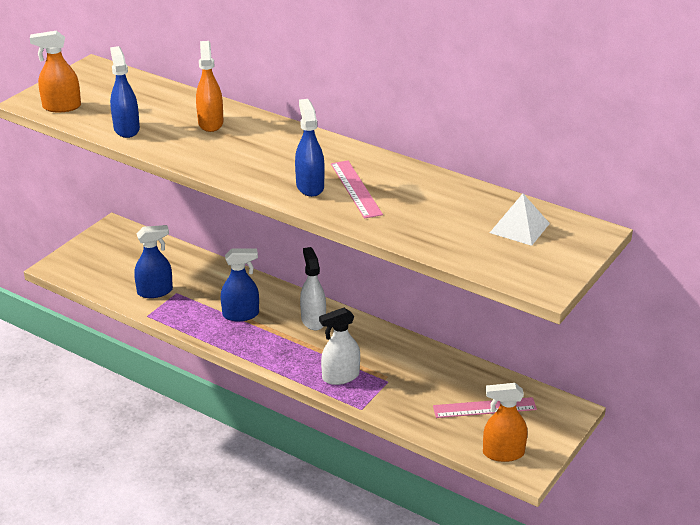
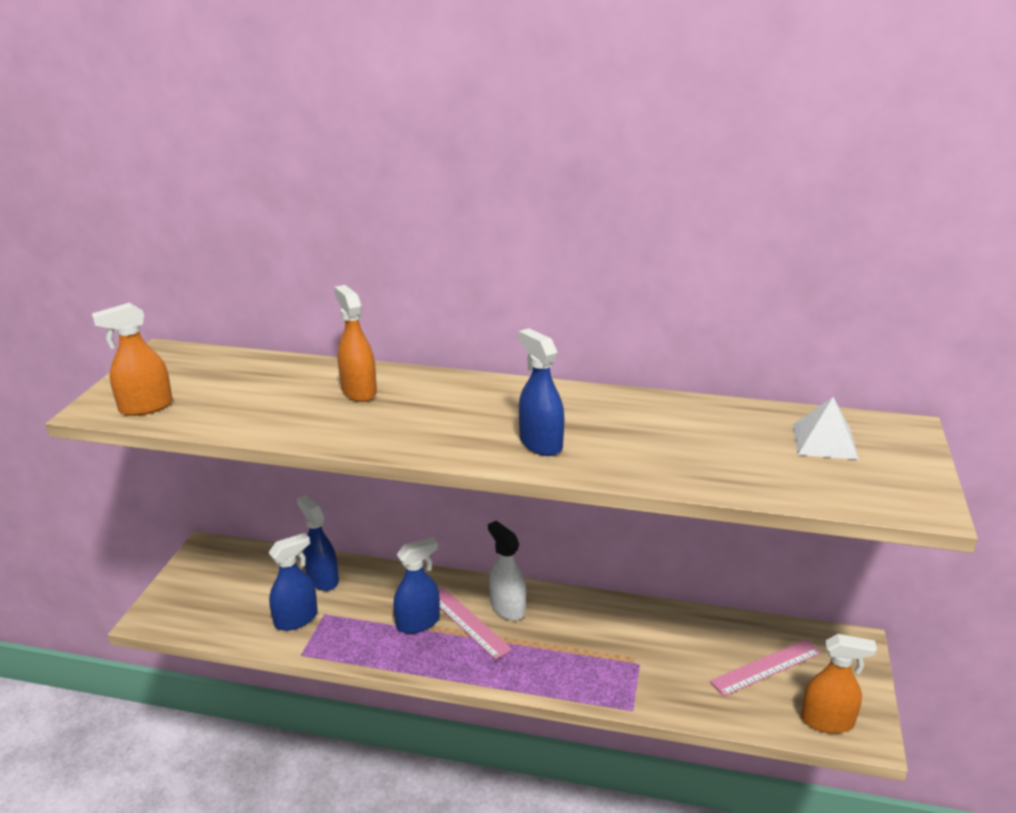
camera: 20 degrees left, 5 degrees down
blue spray bottle [110,46,140,138] -> blue spray bottle moved to [297,495,339,591]
white spray bottle [319,308,360,385] -> none
pink ruler [331,161,383,219] -> pink ruler moved to [438,587,512,660]
orange spray bottle [483,383,527,462] -> orange spray bottle turned 150 degrees counterclockwise [801,634,877,734]

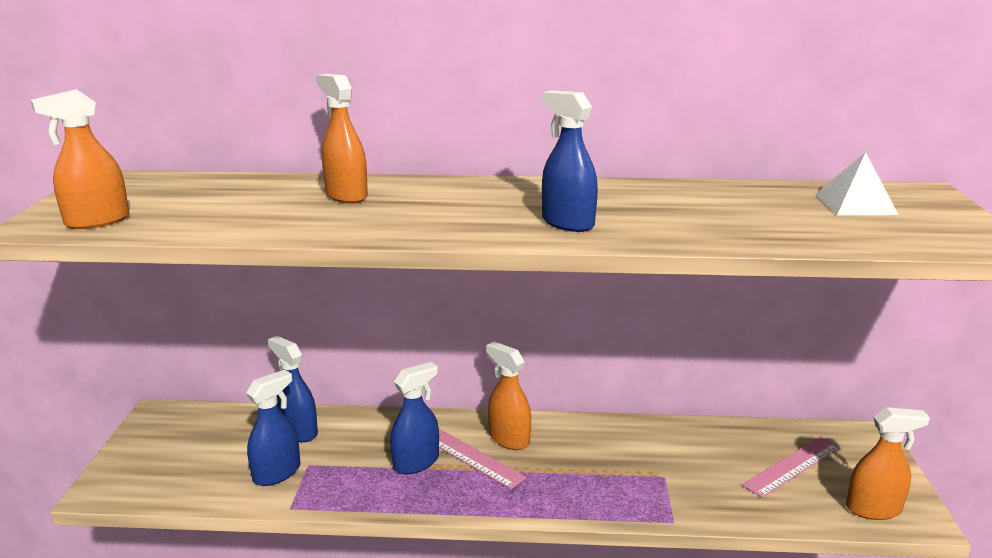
camera: 10 degrees left, 5 degrees down
white spray bottle [488,521,526,621] -> orange spray bottle [486,342,531,450]

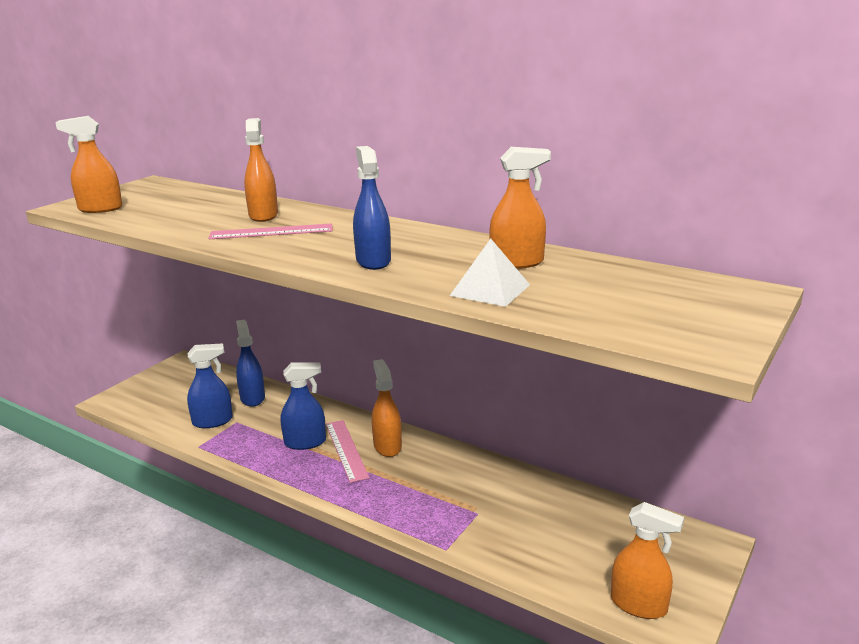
camera: 30 degrees right, 0 degrees up
pink ruler [742,436,840,498] -> pink ruler moved to [209,224,333,239]
white pyramid [815,152,899,215] -> white pyramid moved to [450,239,530,307]
none -> orange spray bottle [489,147,551,269]

